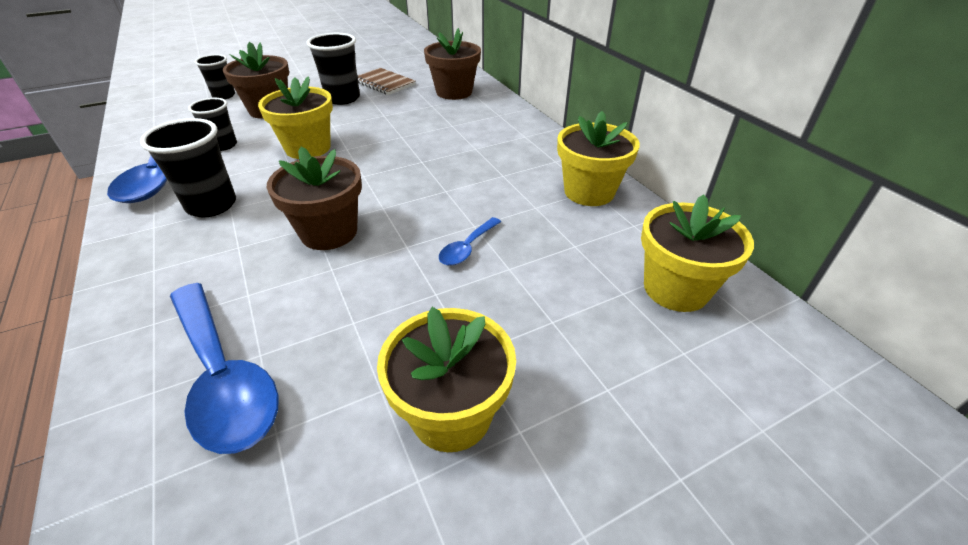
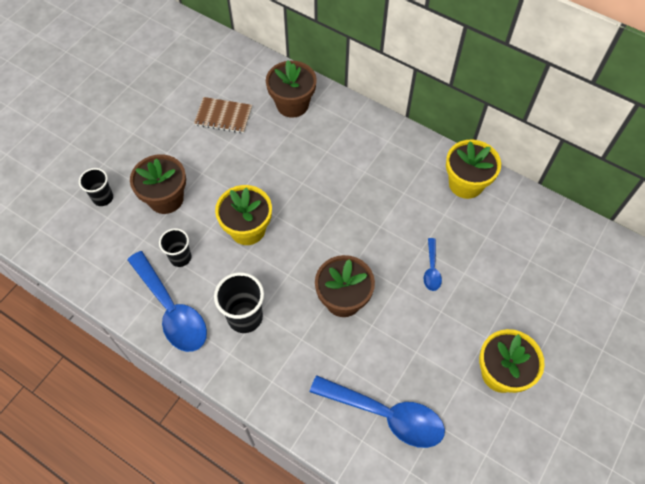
camera: 30 degrees left, 20 degrees up
black cup [307,33,360,105] -> none
yellow flower pot [641,194,754,312] -> none

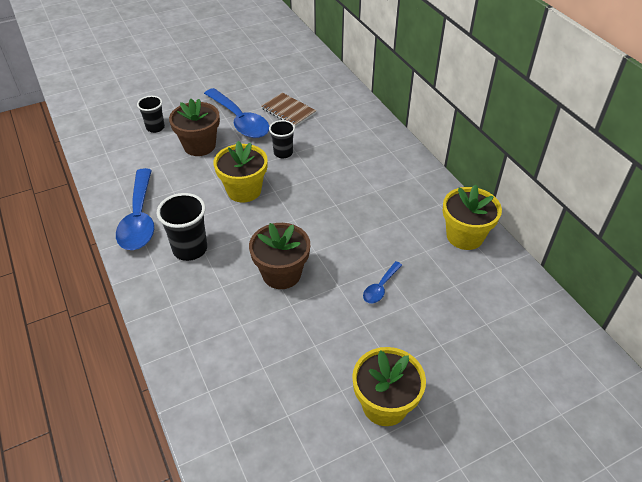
camera: 30 degrees right, 15 degrees down
black cup [159,228,191,267] -> black cup moved to [269,120,295,158]
brown flower pot [266,60,317,118] -> none
blue spoon [310,376,445,448] -> blue spoon moved to [204,88,269,138]

